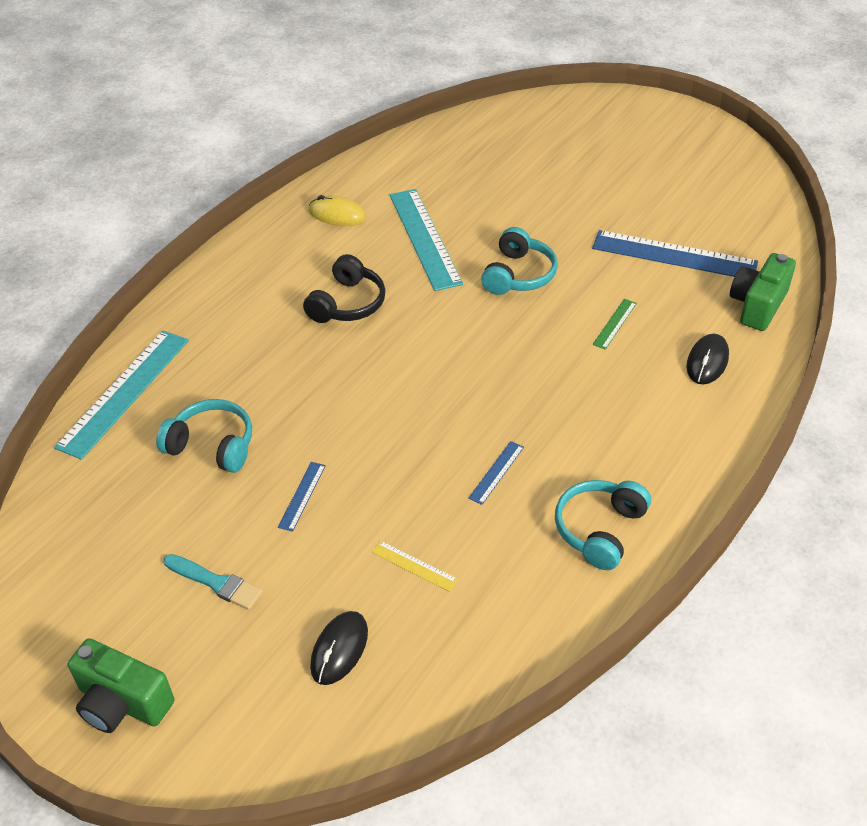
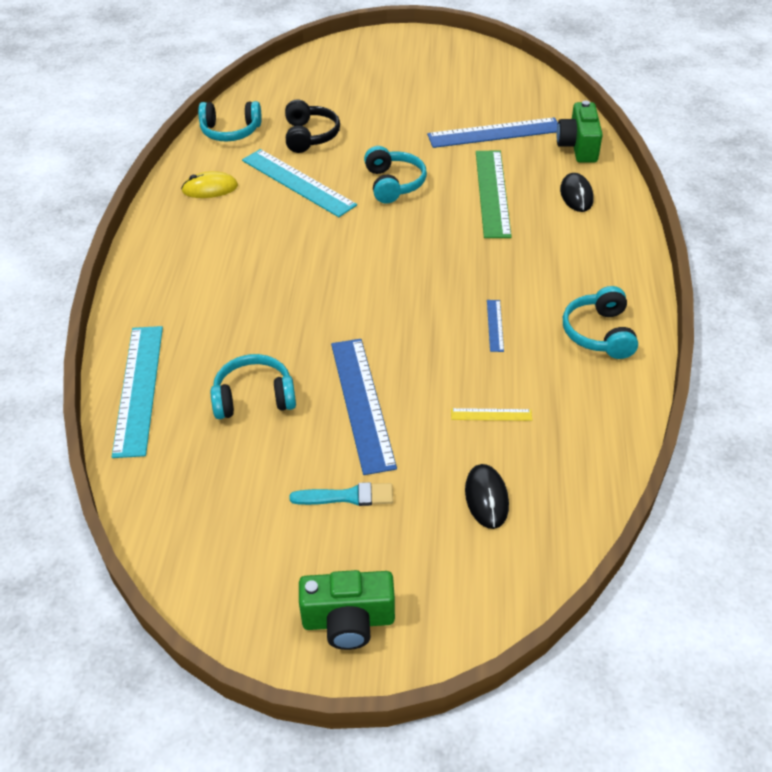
camera: 30 degrees left, 0 degrees up
blue ruler [278,462,326,532] -> blue ruler [331,339,397,475], size x2.23
black headphones [303,254,386,323] -> black headphones moved to [285,99,340,153]
green ruler [593,299,637,350] -> green ruler [476,151,512,238], size x2.23
none -> turquoise headphones [198,101,262,141]

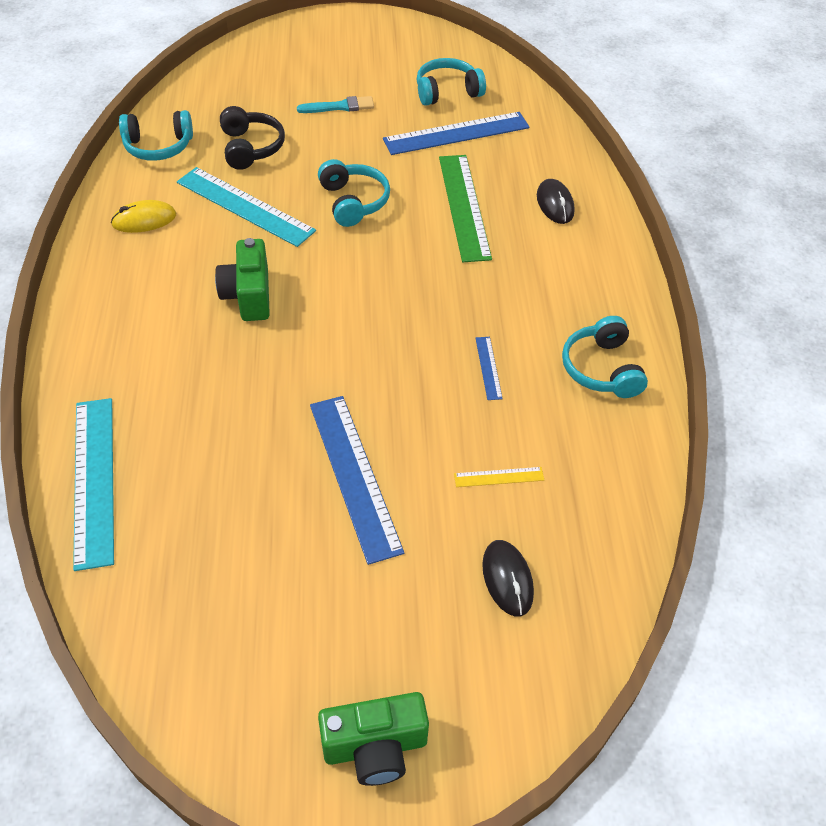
camera: 10 degrees left, 5 degrees up
turquoise headphones [211,354,296,419] -> turquoise headphones moved to [417,58,486,106]
turquoise brush [290,482,393,506] -> turquoise brush moved to [297,96,374,113]
green camera [556,100,603,163] -> green camera moved to [215,238,270,321]

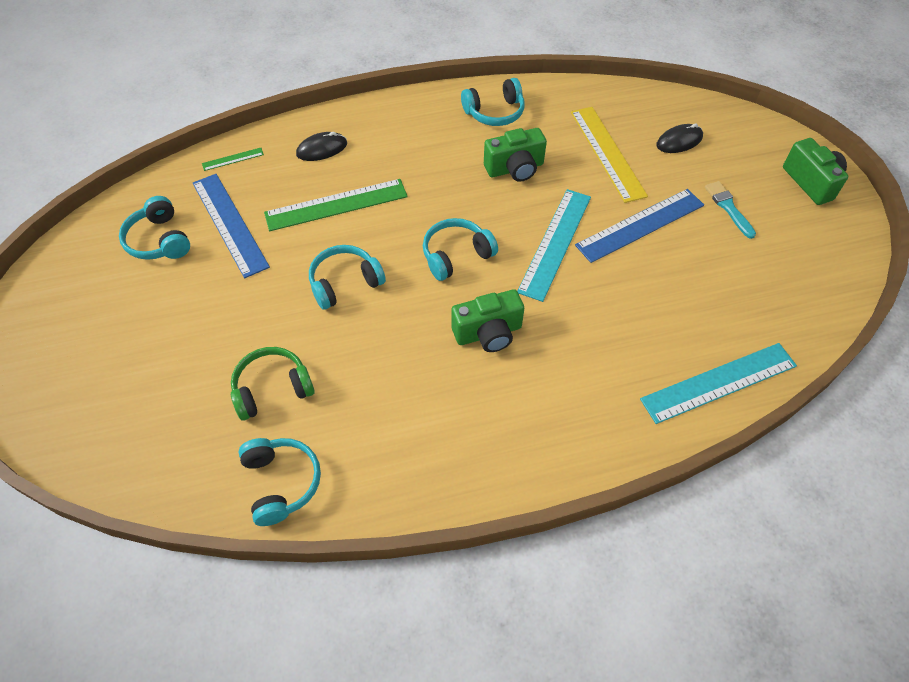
camera: 100 degrees left, 5 degrees up
yellow mouse [111,200,176,233] -> none
turquoise ruler [177,167,316,247] -> turquoise ruler moved to [518,189,591,302]
black headphones [220,106,285,170] -> green headphones [231,347,315,421]
turquoise brush [297,96,374,113] -> turquoise brush moved to [705,181,756,239]
yellow ruler [454,467,544,487] -> yellow ruler [571,107,648,203], size x2.23
blue ruler [476,337,503,400] -> green camera [484,128,547,182]
none -> green ruler [202,148,264,171]
none -> turquoise headphones [423,218,498,281]

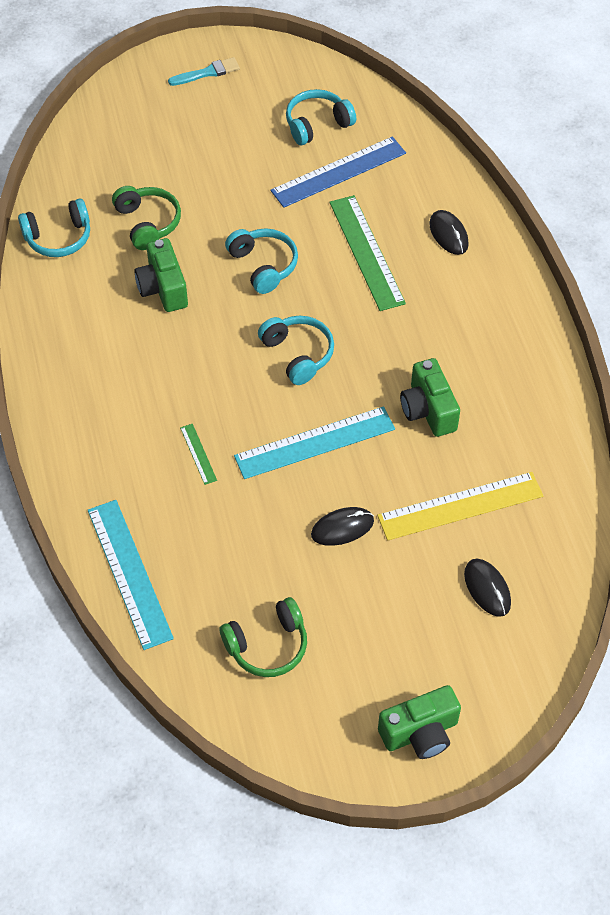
camera: 90 degrees right, 0 degrees up
green ruler [202,148,264,171] -> green ruler moved to [180,424,217,485]
green camera [451,289,524,352] -> green camera moved to [134,238,188,312]
turquoise headphones [461,78,525,126] -> none
turquoise ruler [518,189,591,302] -> turquoise ruler turned 45 degrees counterclockwise [234,406,395,479]
blue ruler [575,189,704,263] -> black mouse [311,507,374,546]
turquoise brush [705,181,756,239] -> turquoise brush moved to [168,57,240,86]
none -> green headphones [220,597,307,677]

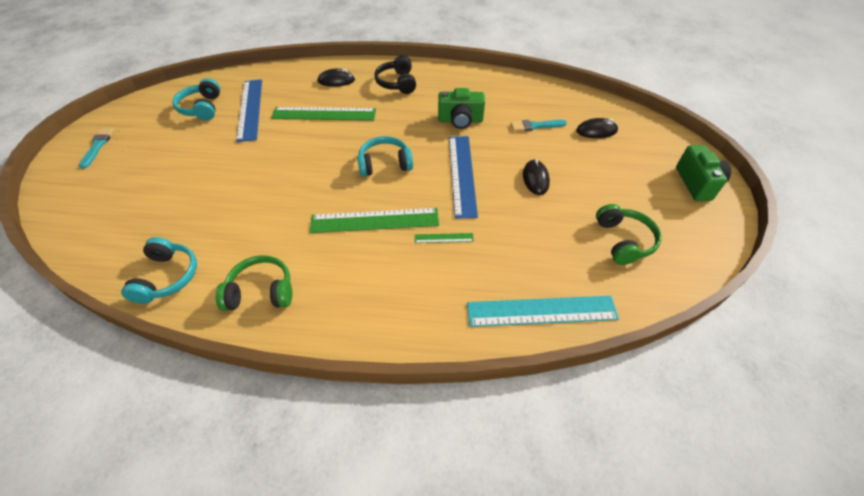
camera: 70 degrees left, 5 degrees down
green headphones [112,186,181,250] -> green headphones moved to [215,255,292,311]
green camera [134,238,188,312] -> none
turquoise headphones [225,228,298,294] -> none
turquoise ruler [234,406,395,479] -> blue ruler [449,136,478,218]
yellow ruler [377,472,543,541] -> turquoise brush [511,120,567,131]
none -> green ruler [310,208,439,233]
none -> black headphones [374,55,416,94]

